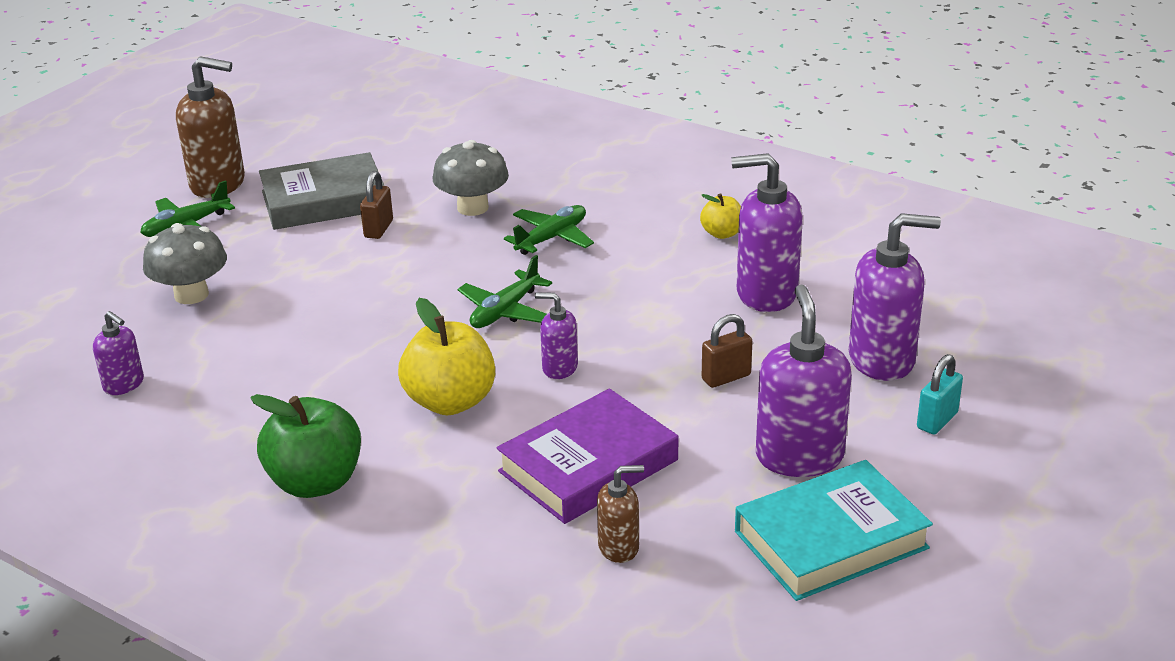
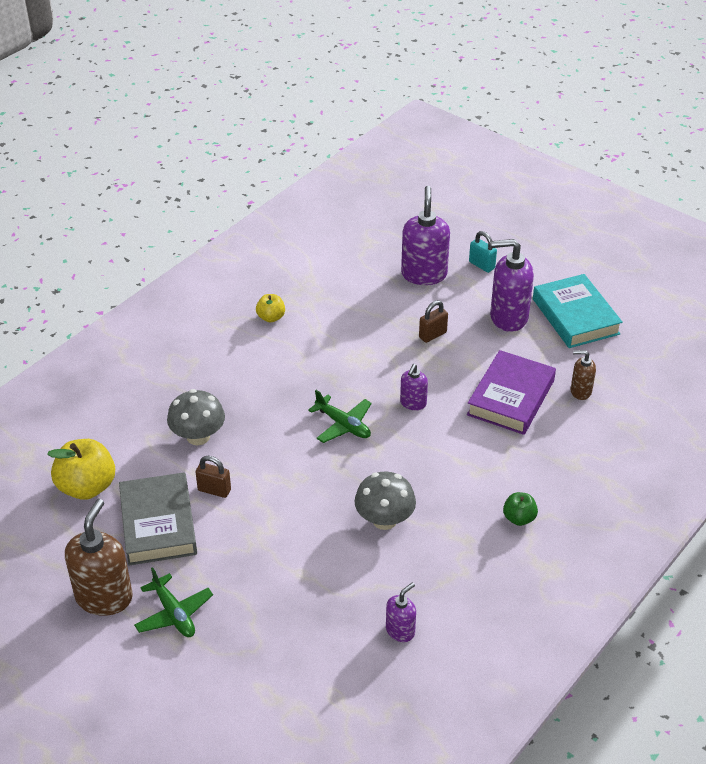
camera: 85 degrees left, 10 degrees up
grey mushroom [143,223,227,304] -> grey mushroom moved to [355,471,416,530]
green apple [250,394,361,498] -> green apple [503,492,538,526], size x0.54
yellow apple [398,298,495,415] -> yellow apple moved to [47,439,115,500]
purple book [496,389,678,524] -> purple book turned 60 degrees clockwise [467,350,556,435]
green plane [504,205,594,255] -> none
brown soap dispenser [597,465,644,563] -> brown soap dispenser turned 75 degrees counterclockwise [571,350,596,400]
brown padlock [702,314,753,388] -> brown padlock turned 75 degrees clockwise [419,300,448,343]
purple soap dispenser [731,153,803,312] -> none

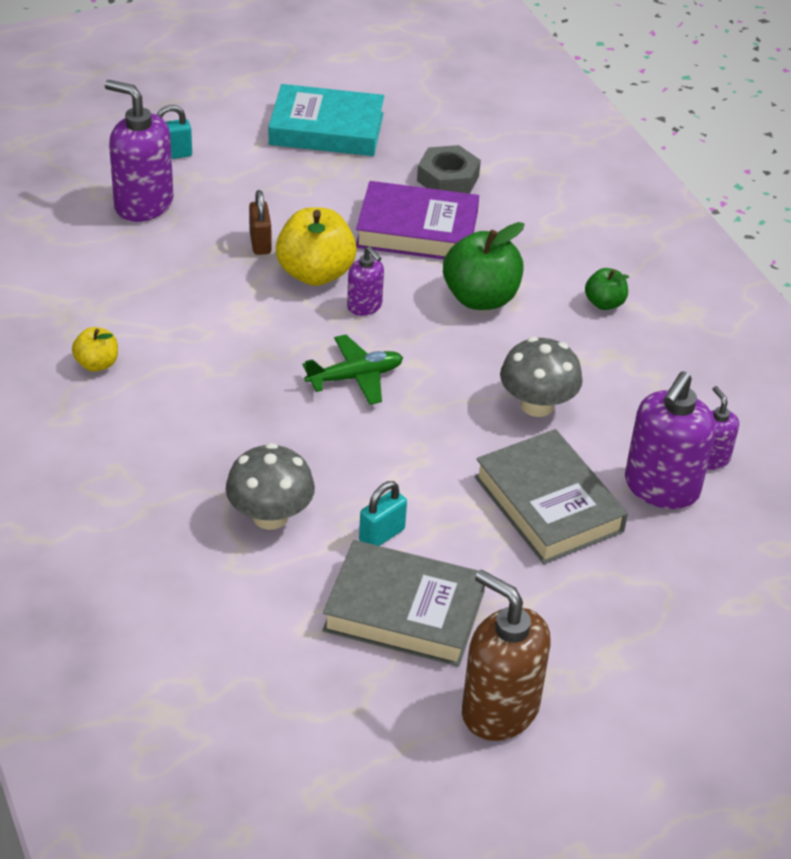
camera: 65 degrees left, 0 degrees up
yellow apple [47,439,115,500] -> yellow apple moved to [276,207,357,286]
green plane [134,567,213,637] -> none
brown padlock [196,456,231,498] -> turquoise padlock [359,481,407,546]
purple book [467,350,556,435] -> purple book turned 45 degrees counterclockwise [356,181,479,259]
purple soap dispenser [490,239,534,332] -> purple soap dispenser moved to [625,371,716,509]
brown soap dispenser [571,350,596,400] -> grey nut [417,145,481,194]
none -> green apple [443,222,524,310]
none -> grey book [474,429,628,564]

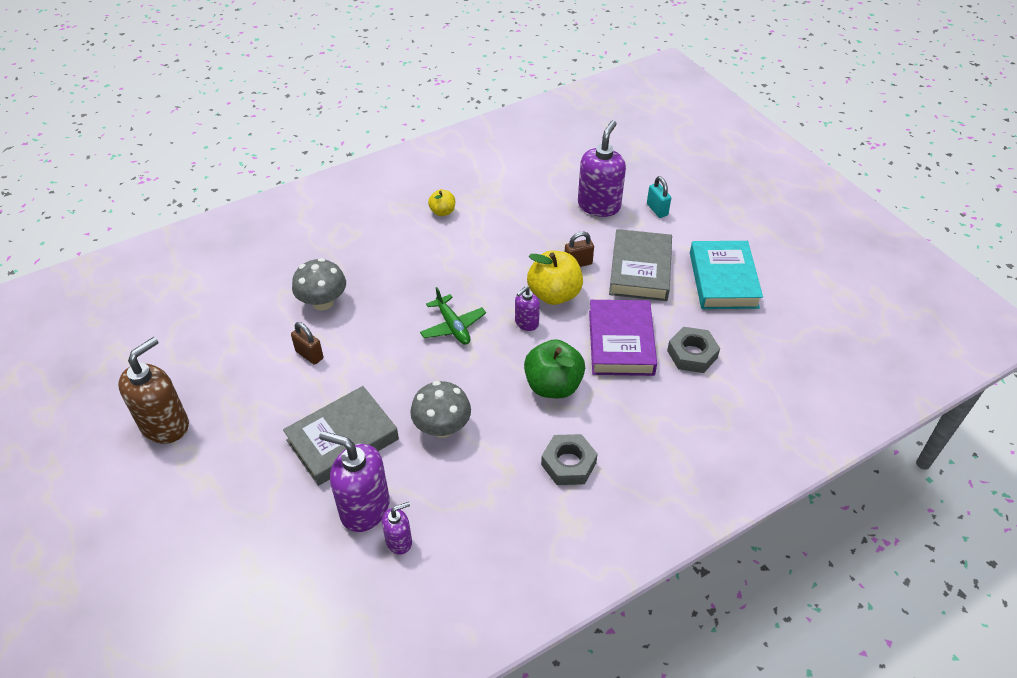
camera: 85 degrees right, 5 degrees up
grey book [322,540,485,666] -> grey book moved to [609,229,672,301]
turquoise padlock [359,481,407,546] -> brown padlock [291,322,324,365]
green apple [585,268,629,310] -> grey nut [541,434,598,485]

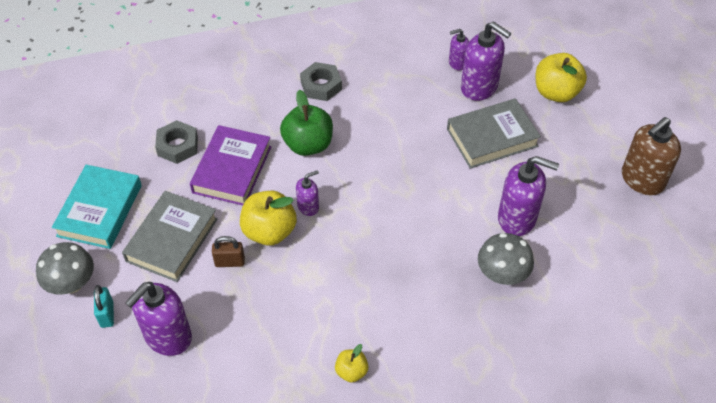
camera: 165 degrees left, 5 degrees up
brown padlock [291,322,324,365] -> purple soap dispenser [498,156,559,236]
grey mushroom [410,381,471,438] -> grey mushroom moved to [36,242,94,295]
green plane [420,287,486,345] -> none
none -> yellow apple [536,53,587,102]

